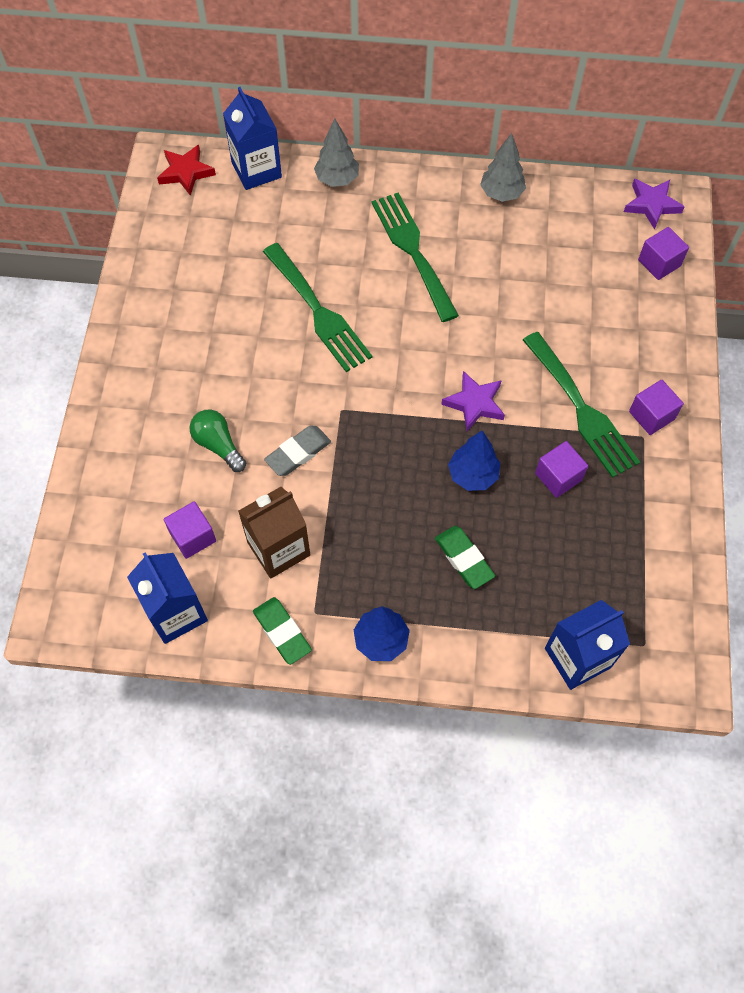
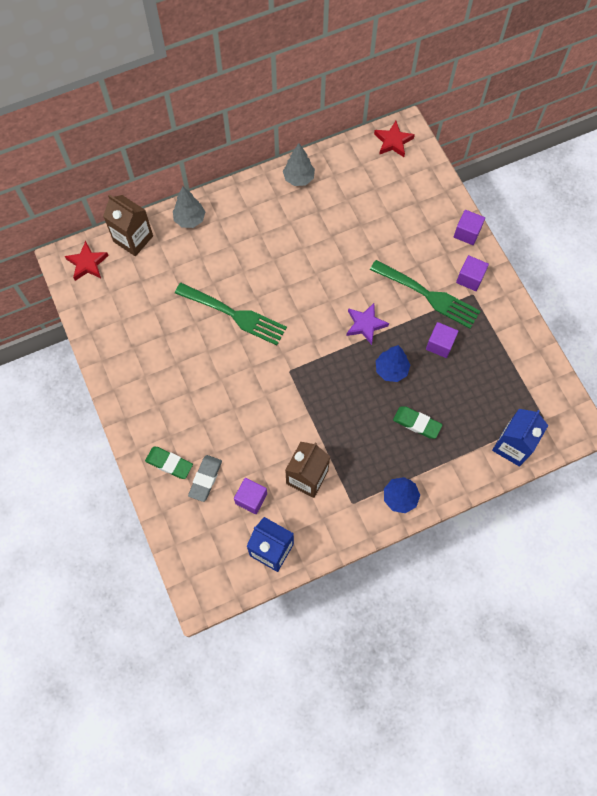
camera: 30 degrees left, 5 degrees up
green light bulb [190,410,246,472] -> none
blue carton [223,87,282,190] -> brown carton [103,194,153,256]
green eraser [253,597,312,665] -> green eraser moved to [145,446,193,479]
grey eraser [264,426,331,476] -> grey eraser moved to [188,455,222,502]
green fork [372,193,459,322] -> none
purple star [624,179,685,230] -> red star [374,121,415,157]
purple cube [638,227,689,280] -> purple cube moved to [454,210,485,245]

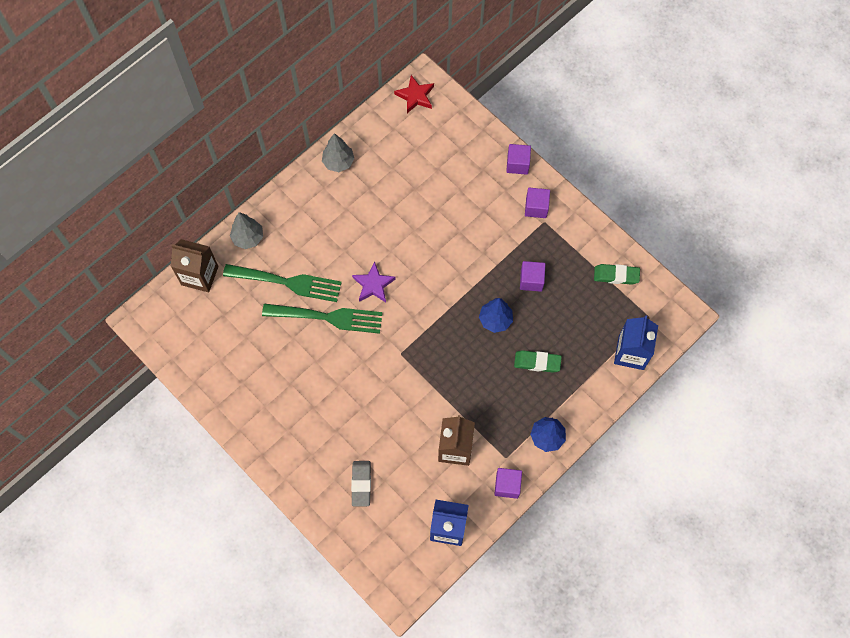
camera: 20 degrees left, 0 degrees up
red star [65,241,109,281] -> none
green eraser [145,446,193,479] -> green eraser moved to [594,264,640,285]
purple cube [234,478,267,514] -> purple cube moved to [494,468,522,499]
purple star [347,303,389,345] -> purple star moved to [352,261,396,302]
green fork [370,260,481,329] -> green fork moved to [223,264,342,302]

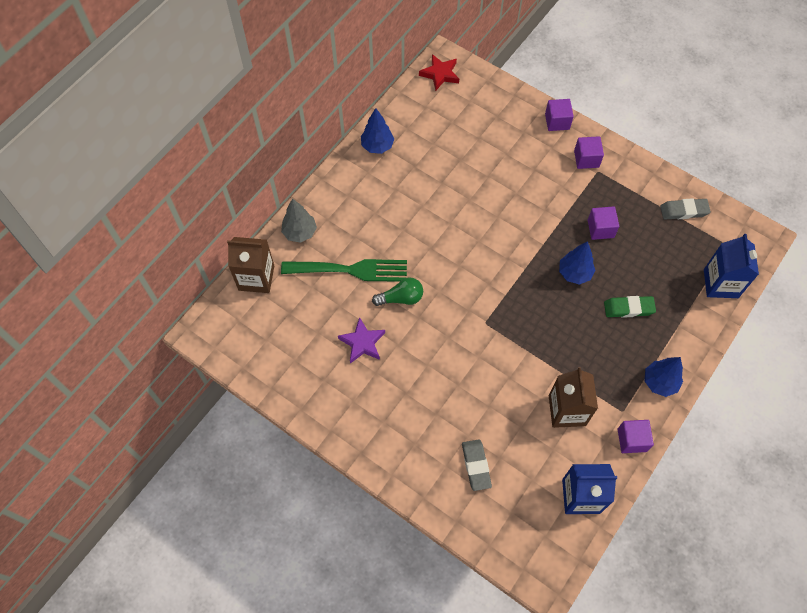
camera: 10 degrees left, 5 degrees down
green fork [262,304,383,334] -> green light bulb [372,278,423,306]
grey tree [322,133,354,172] -> blue tree [361,108,394,154]
purple star [352,261,396,302] -> purple star moved to [338,317,385,363]
green eraser [594,264,640,285] -> grey eraser [660,198,711,220]

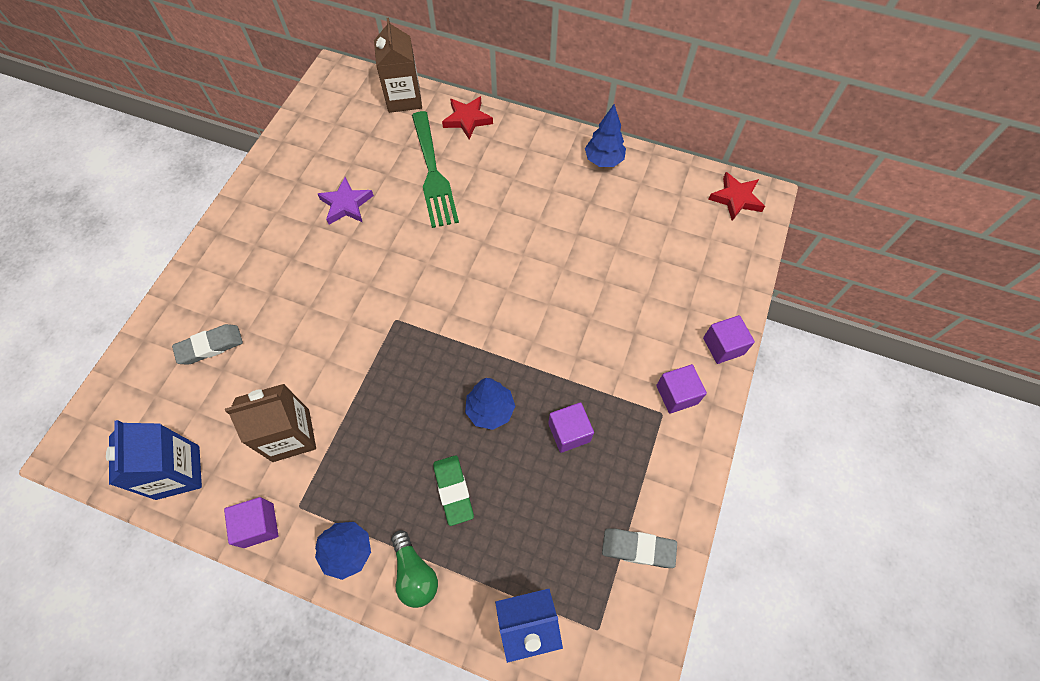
camera: 75 degrees right, 0 degrees up
grey tree [281,198,317,243] -> red star [442,96,493,140]
green light bulb [372,278,423,306] -> green light bulb moved to [391,530,438,608]
grey eraser [660,198,711,220] -> grey eraser turned 60 degrees counterclockwise [602,528,677,568]

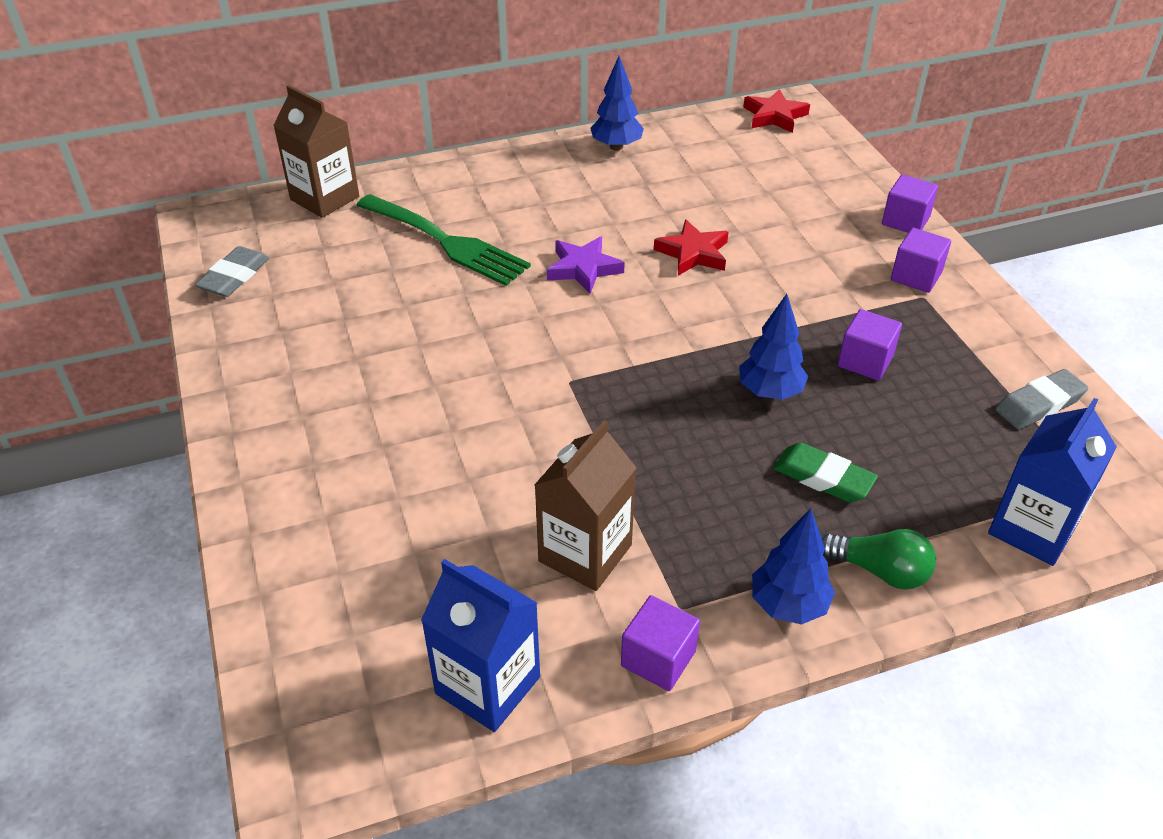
camera: 40 degrees left, 20 degrees down
grey eraser [172,324,243,365] -> grey eraser moved to [195,246,269,297]
purple star [318,177,374,225] -> purple star moved to [547,236,625,294]
red star [442,96,493,140] -> red star moved to [654,220,729,276]

